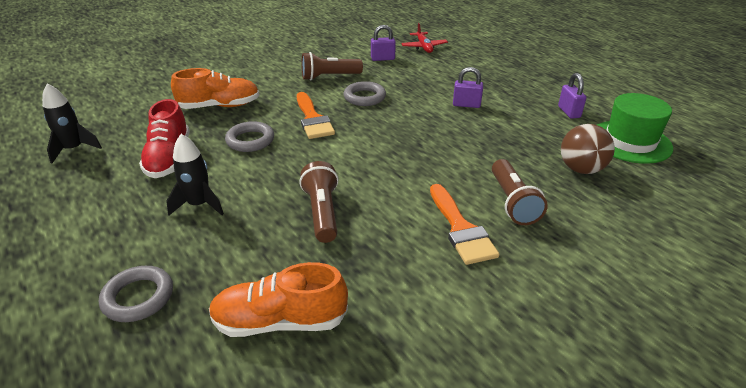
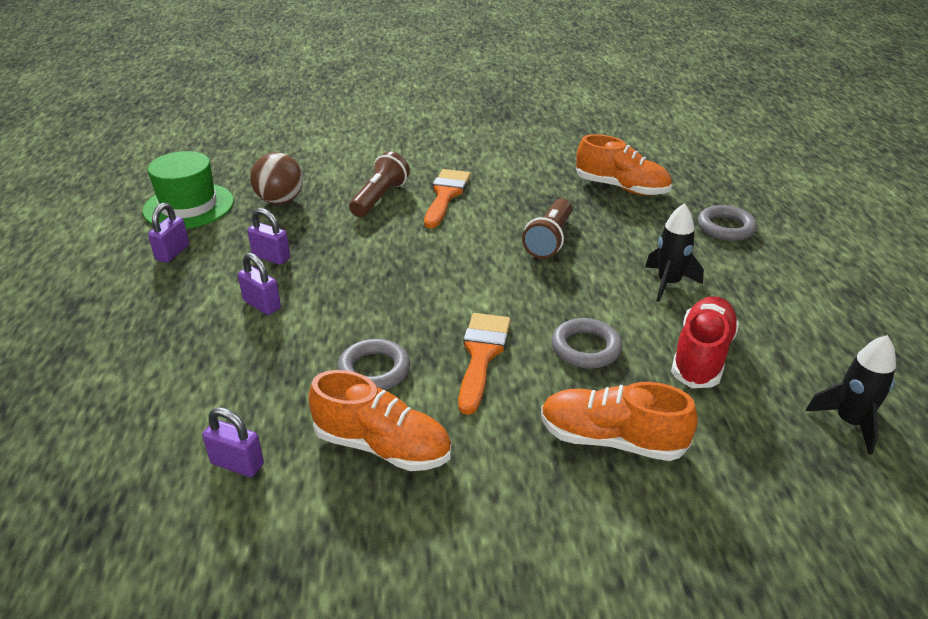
camera: 150 degrees left, 0 degrees up
brown flashlight [301,52,363,80] -> orange shoe [308,370,451,471]
red plane [401,23,448,53] -> none
none -> purple padlock [247,208,290,265]

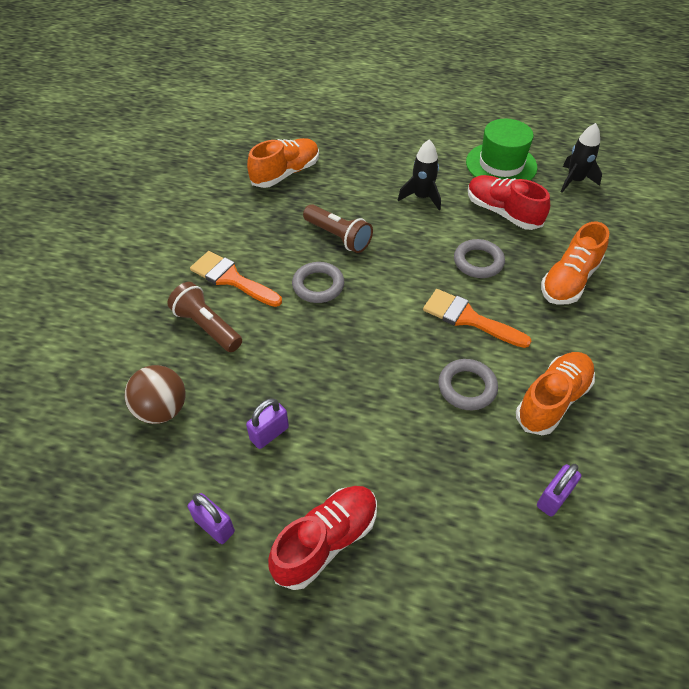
camera: 70 degrees left, 15 degrees up
green hat [142,151,234,229] -> green hat moved to [466,119,537,180]
purple padlock [238,253,281,315] -> none
grey ring [698,205,757,241] -> grey ring moved to [292,262,344,303]
none -> red shoe [268,486,377,590]

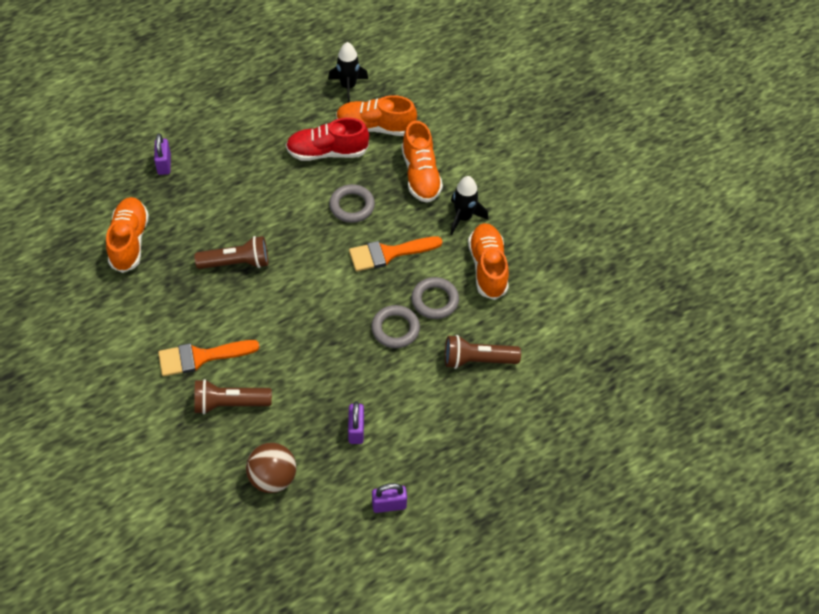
camera: 50 degrees left, 5 degrees up
red shoe [268,486,377,590] -> none
grey ring [292,262,344,303] -> grey ring moved to [371,305,420,348]
black rocket [398,140,441,210] -> black rocket moved to [450,176,488,235]
green hat [466,119,537,180] -> none
purple padlock [537,464,581,517] -> purple padlock moved to [154,133,171,175]
none -> orange shoe [336,95,417,136]
none -> brown flashlight [445,335,521,369]

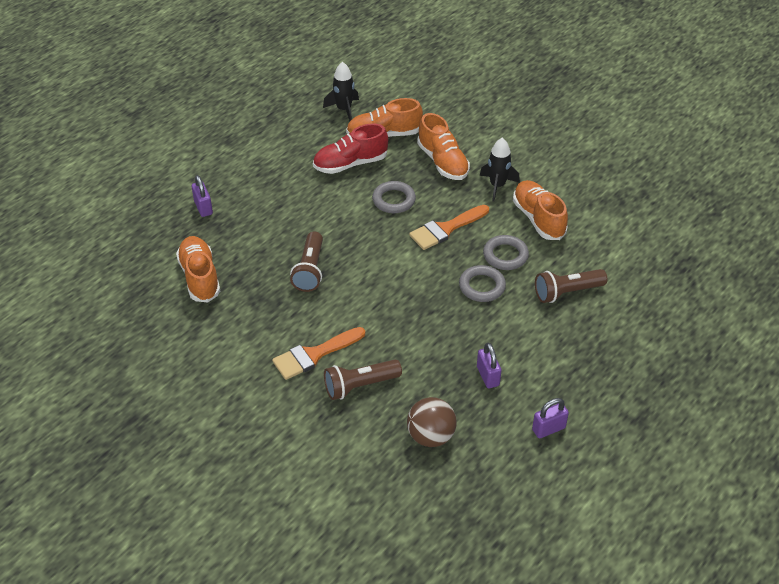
camera: 15 degrees left, 10 degrees down
brown flashlight [194,236,268,269] -> brown flashlight turned 120 degrees clockwise [290,231,323,292]

